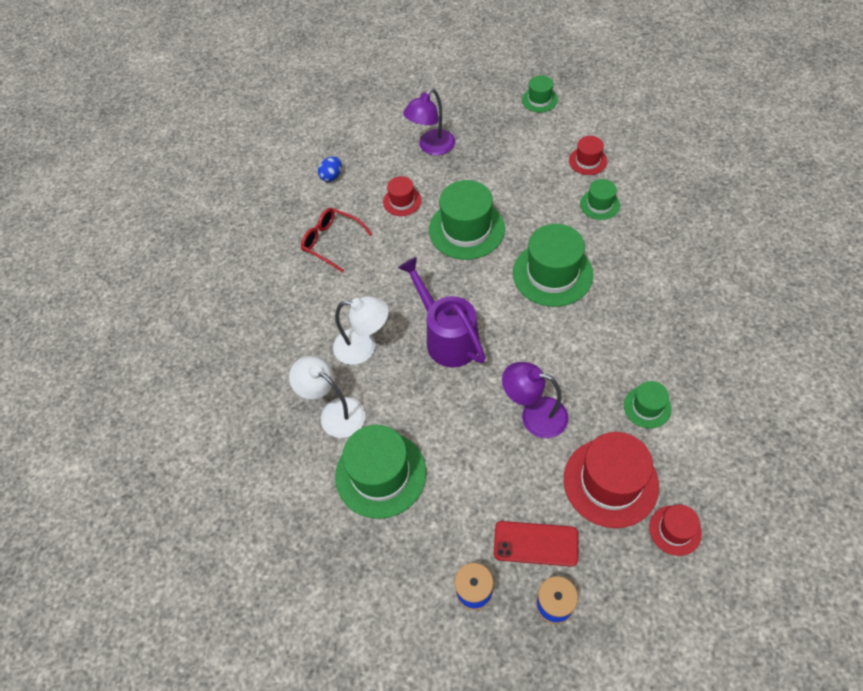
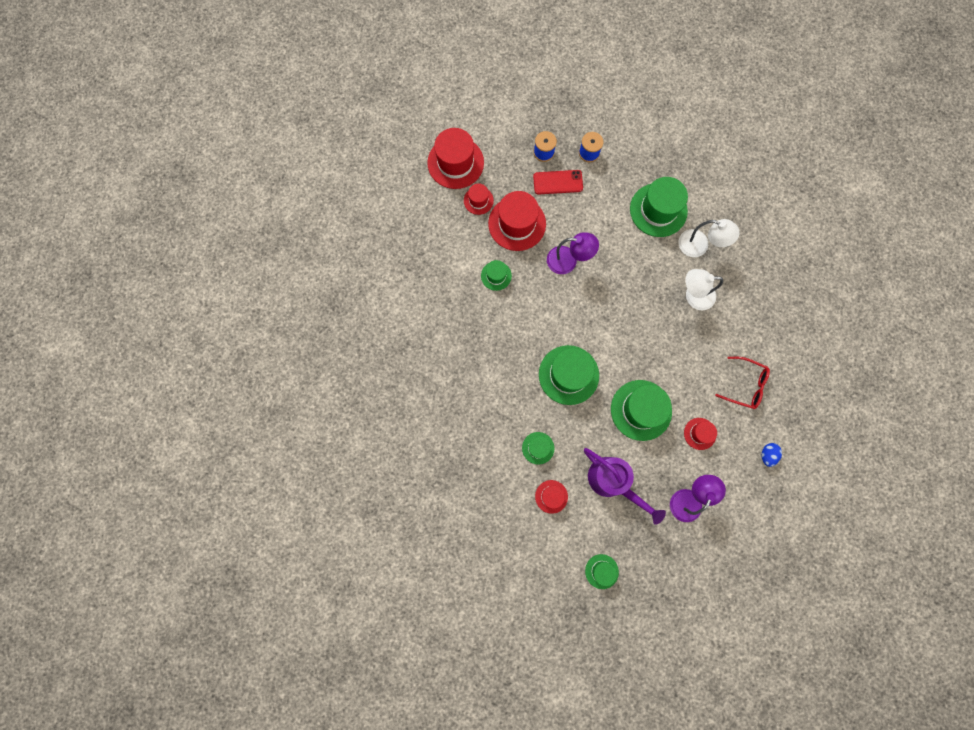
camera: 165 degrees right, 20 degrees up
purple watering can [398,257,486,367] -> purple watering can moved to [584,448,666,525]
none -> red hat [427,128,484,189]

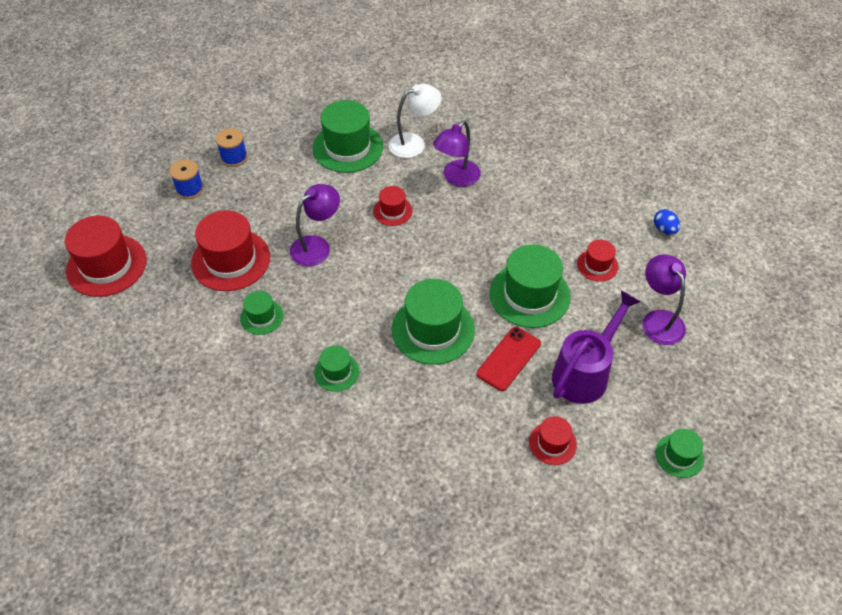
camera: 50 degrees left, 25 degrees down
red hat [464,183,494,215] -> red hat moved to [373,186,413,226]
green hat [522,432,554,465] -> green hat moved to [314,346,359,392]
red phone [533,170,583,195] -> red phone moved to [477,327,541,391]
purple watering can [584,448,666,525] -> purple watering can turned 45 degrees counterclockwise [552,290,641,404]
white lamp [685,269,723,311] -> purple lamp [433,121,481,187]
red glasses [715,357,770,409] -> none

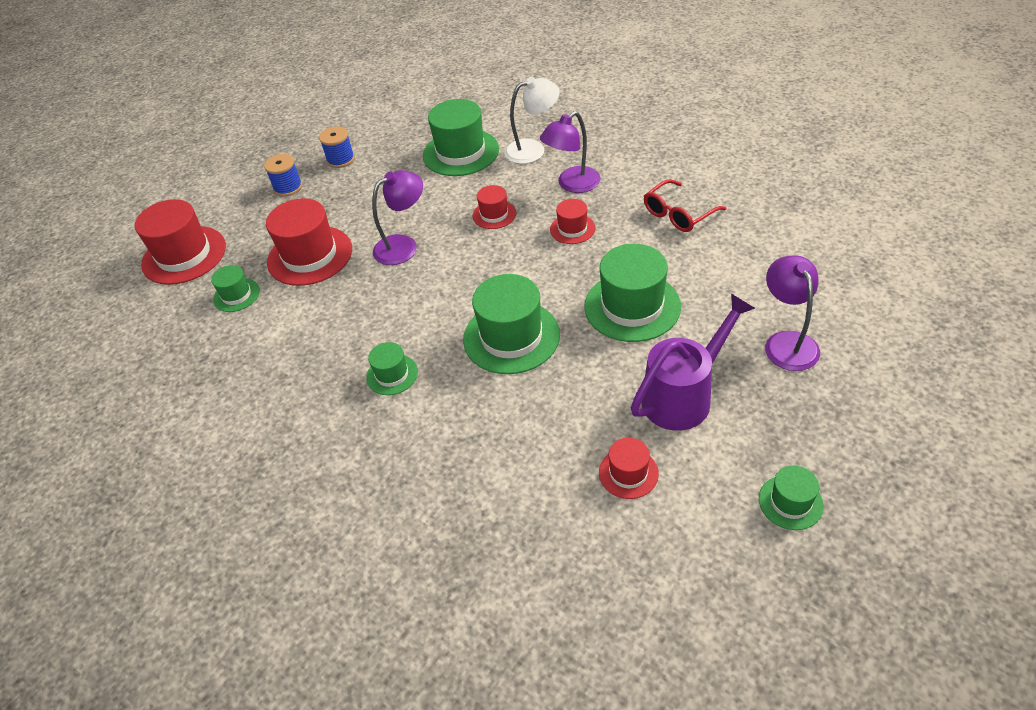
camera: 15 degrees right, 5 degrees down
green hat [240,291,283,335] -> green hat moved to [211,265,260,312]
red phone [477,327,541,391] -> none
red hat [577,240,619,282] -> red hat moved to [550,199,596,244]
blue egg [654,209,680,235] -> none
none -> red glasses [644,179,726,232]

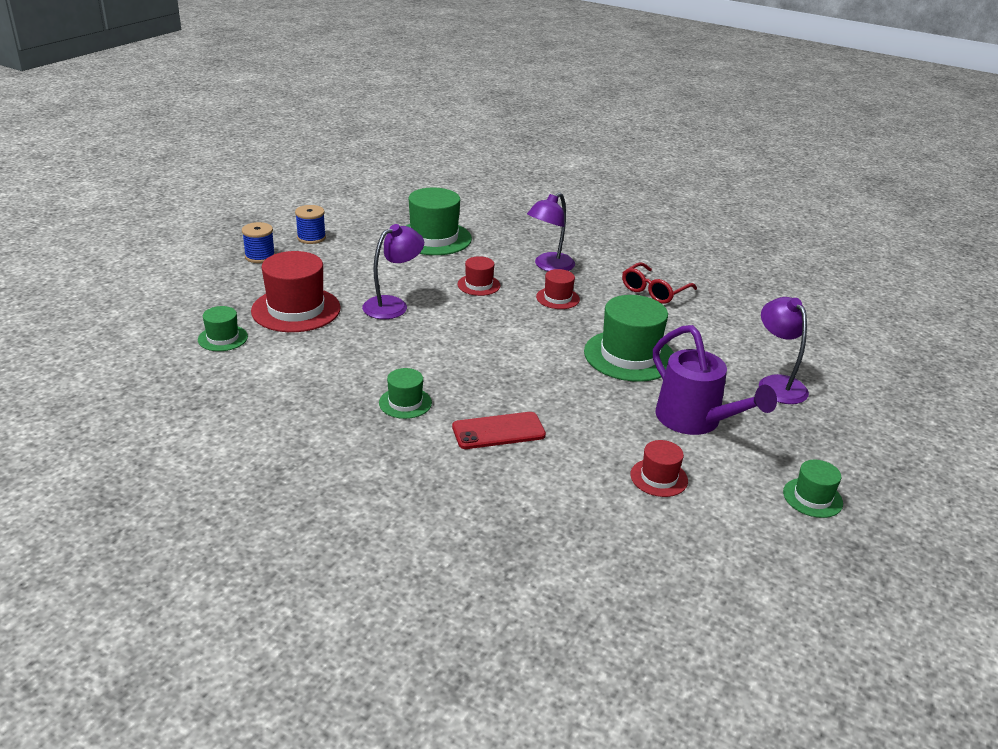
camera: 15 degrees left, 15 degrees down
red hat [135,199,226,285] -> none
green hat [463,274,560,374] -> none
white lamp [504,77,560,164] -> none
purple watering can [631,294,755,431] -> purple watering can turned 105 degrees clockwise [653,325,777,435]
none -> red phone [452,412,546,449]

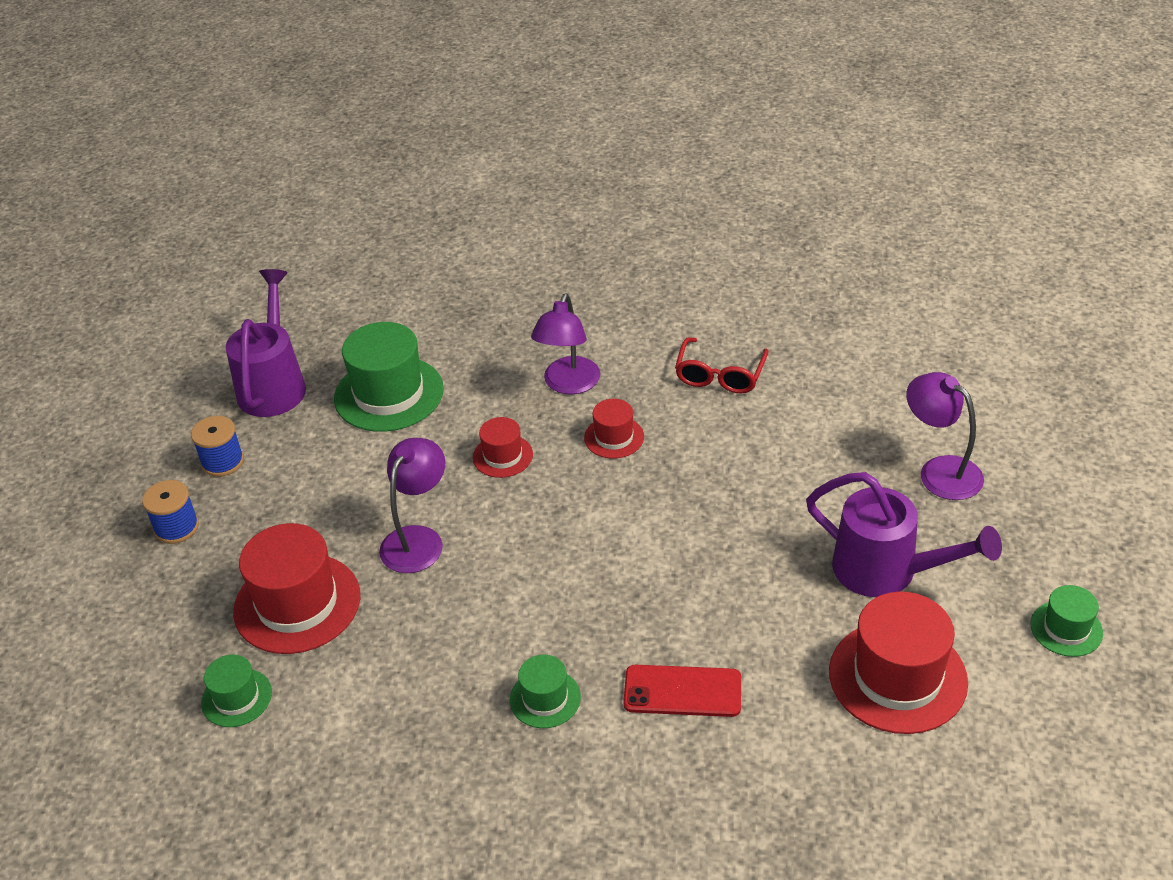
camera: 20 degrees left, 10 degrees up
red phone [452,412,546,449] -> red phone turned 45 degrees clockwise [623,665,741,717]
green hat [584,295,674,382] -> none
red hat [630,440,688,497] -> red hat [829,592,968,734], size x1.91
none -> purple watering can [226,269,306,417]

